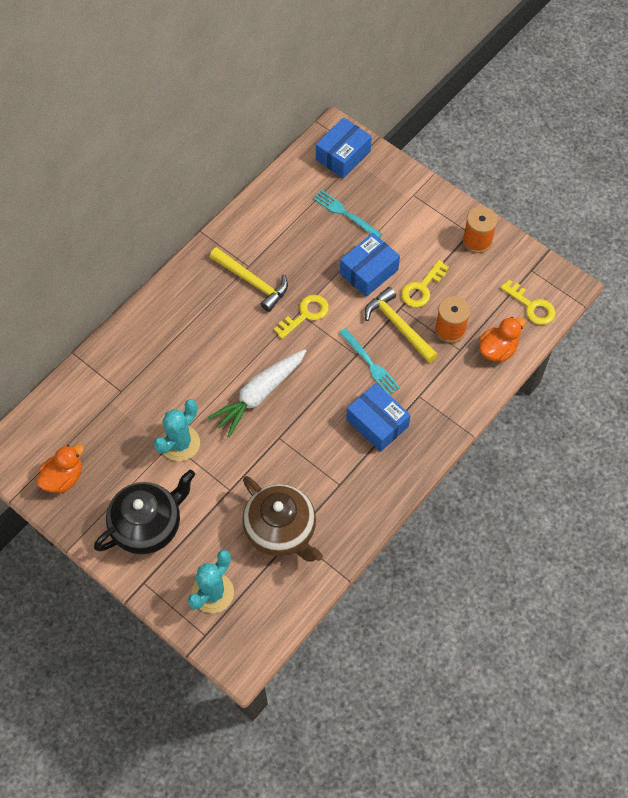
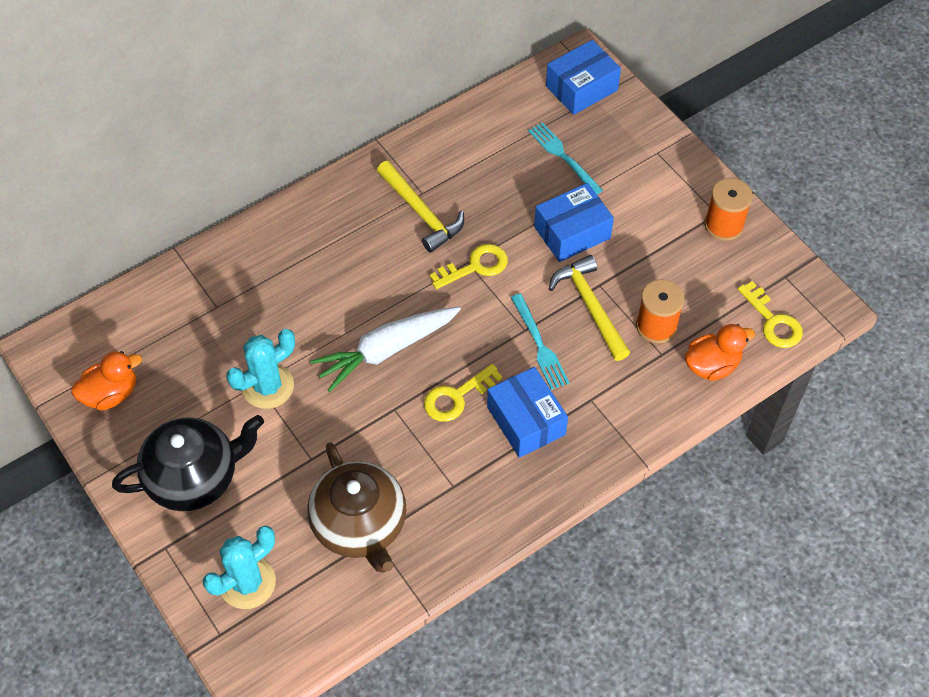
camera: 15 degrees right, 5 degrees down
yellow key [401,260,449,307] -> yellow key moved to [424,364,502,422]

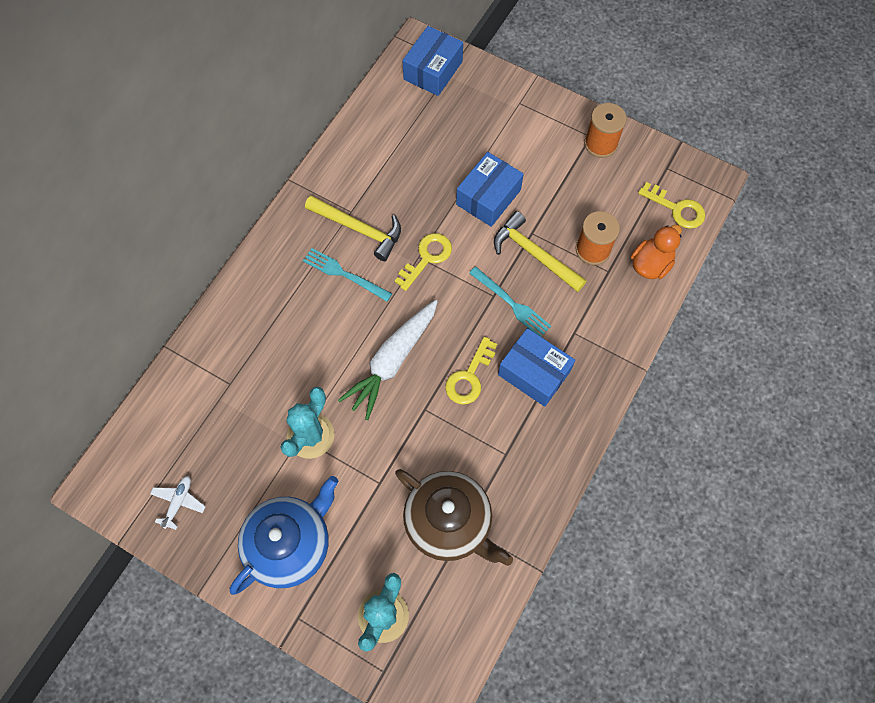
camera: 25 degrees left, 10 degrees up
orange duck [71,351,142,411] -> white plane [150,476,206,530]
black teapot [112,415,264,511] -> blue teapot [230,476,338,595]
turquoise fork [528,122,603,195] -> turquoise fork moved to [303,248,392,302]

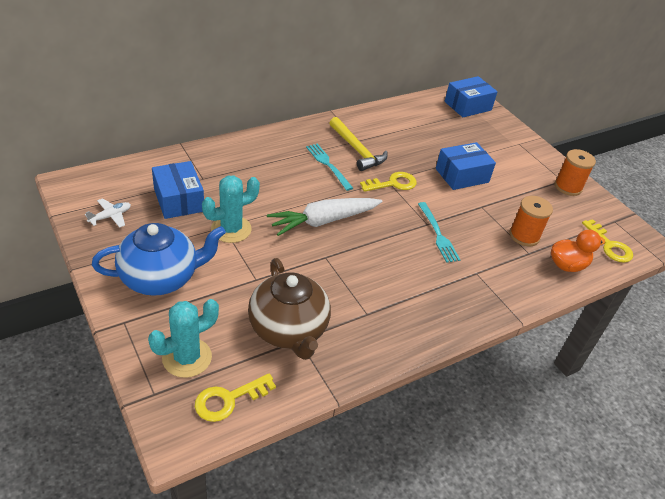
camera: 25 degrees right, 25 degrees down
yellow key [445,337,497,404] -> yellow key moved to [195,373,276,422]
yellow hammer [494,211,587,292] -> none
blue box [498,328,575,407] -> blue box moved to [152,161,204,219]

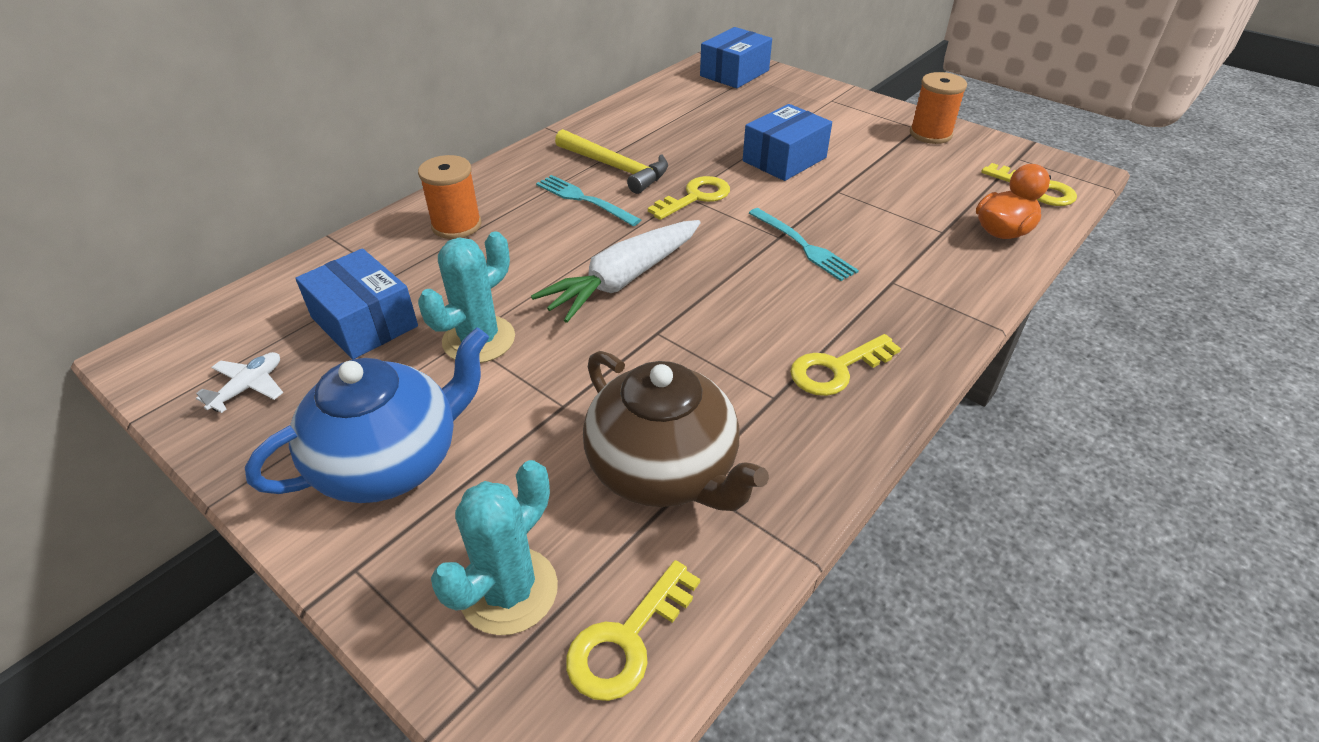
camera: 15 degrees left, 0 degrees up
orange spool [509,196,553,246] -> orange spool moved to [418,155,481,239]
none -> yellow key [790,334,901,396]

